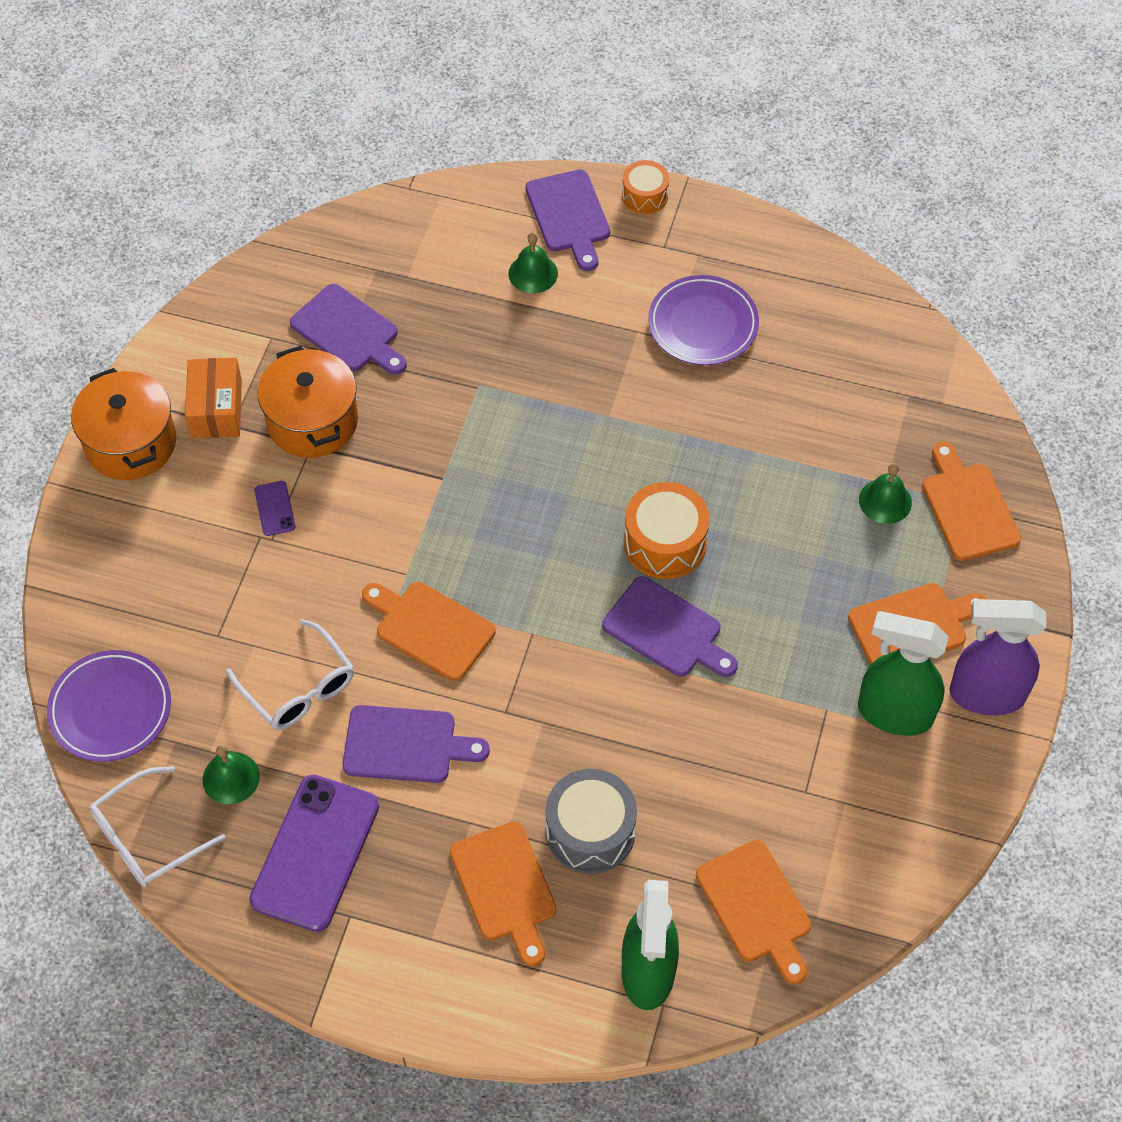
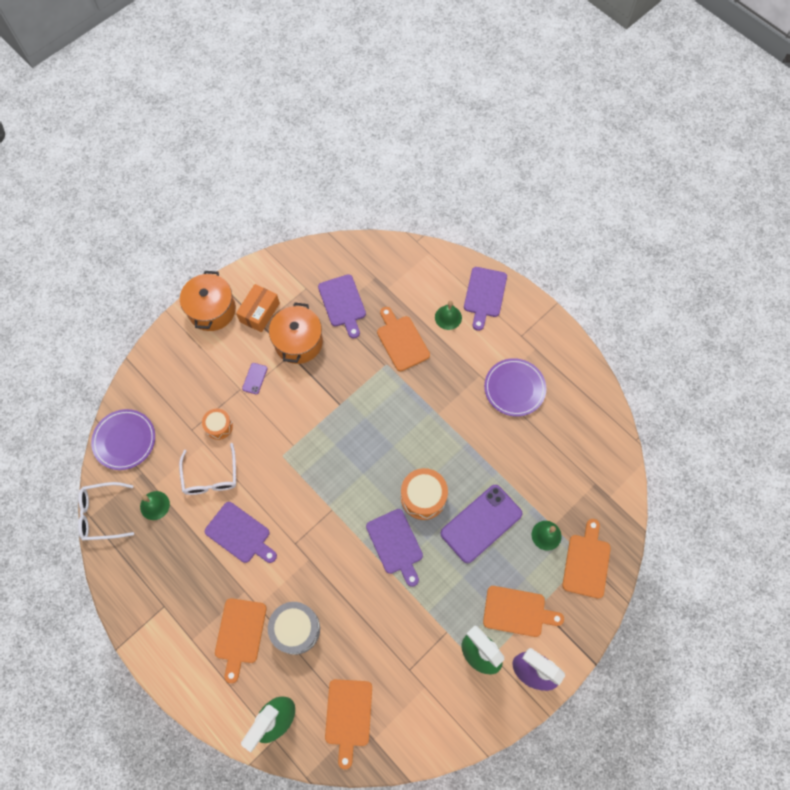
camera: 30 degrees right, 10 degrees up
purple phone [249,775,379,932] -> purple phone moved to [441,485,522,563]
orange cutting board [362,582,495,681] -> orange cutting board moved to [377,307,430,371]
orange drum [622,160,669,214] -> orange drum moved to [202,409,233,440]

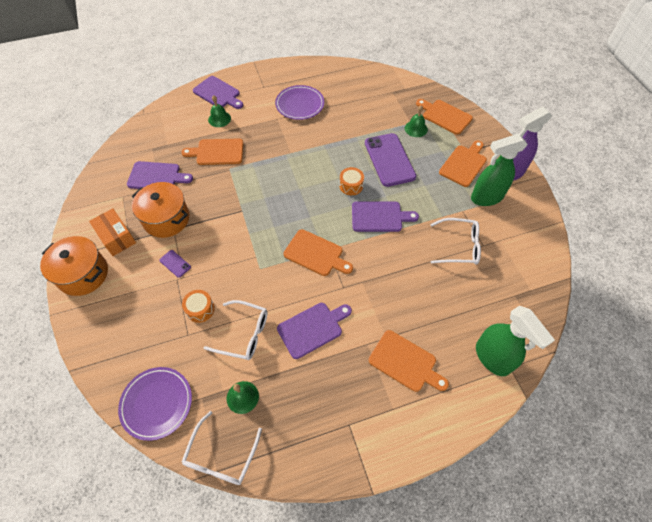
camera: 65 degrees left, 10 degrees down
grey drum [268,602,320,655] -> none
orange cutting board [325,679,372,769] -> orange cutting board moved to [283,229,353,276]
orange drum [401,468,448,520] -> orange drum [339,167,364,195], size x0.62
none -> white glasses [430,218,481,265]

